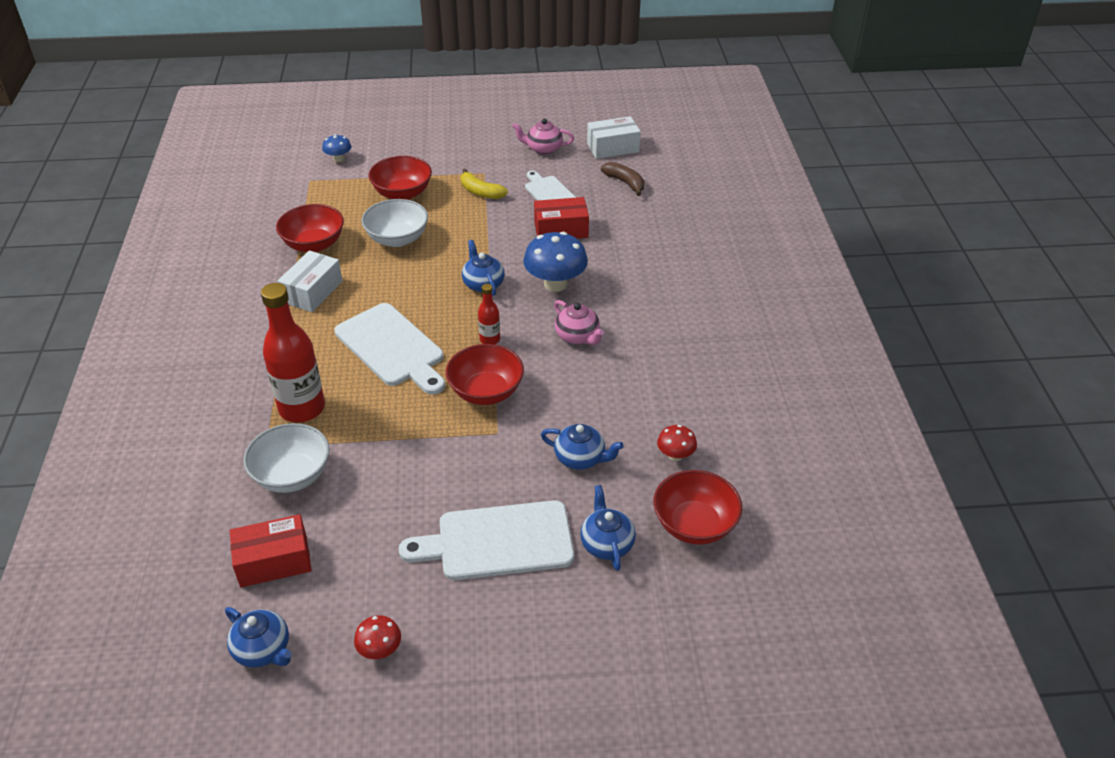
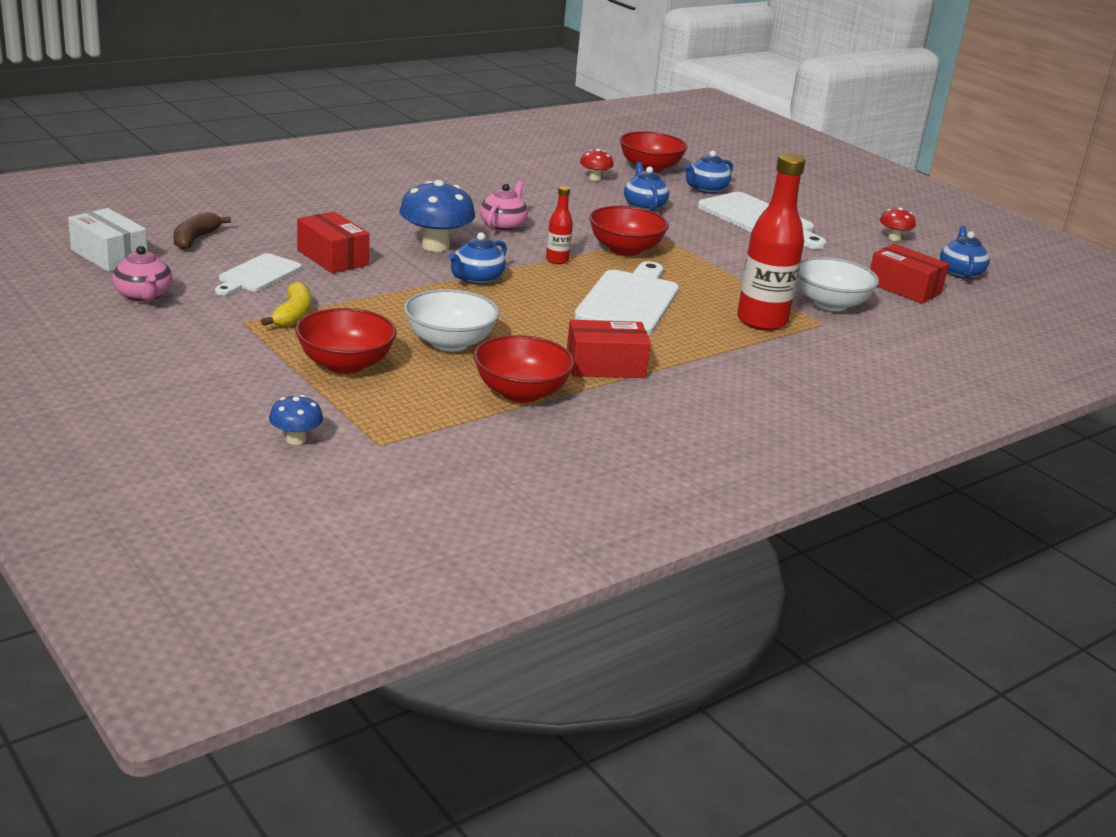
camera: 125 degrees left, 15 degrees down
white box [278,251,342,312] -> red box [567,320,651,378]

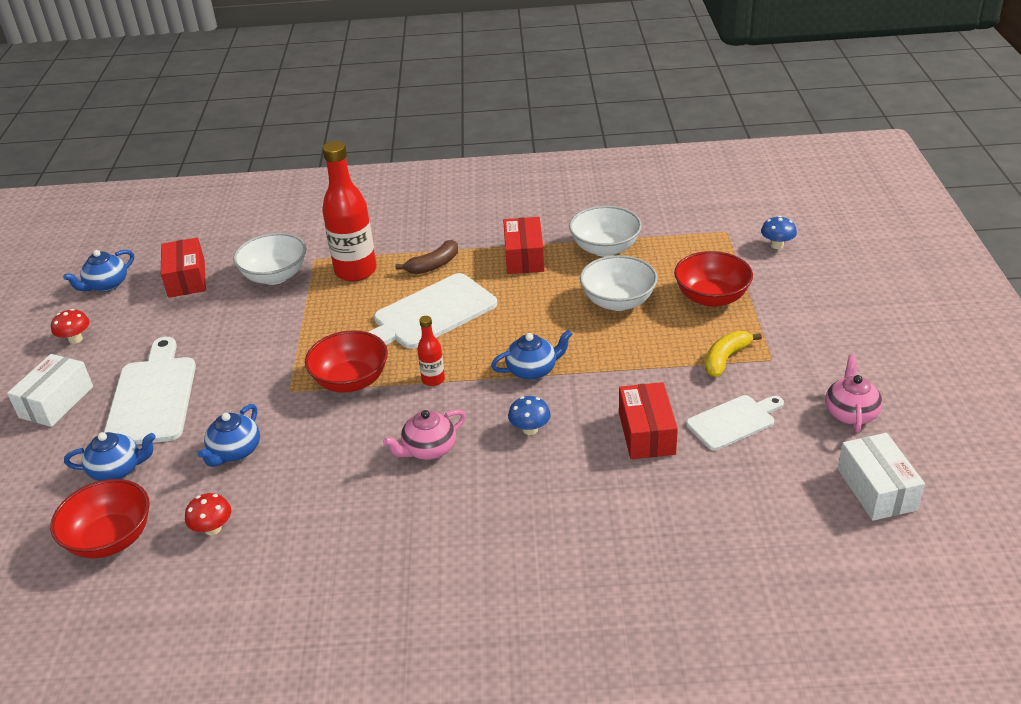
camera: 140 degrees left, 10 degrees up
brown banana [173,212,231,250] -> brown banana moved to [395,240,458,274]
blue mushroom [399,180,475,252] -> blue mushroom [508,396,551,435], size x0.52
red bowl [473,335,575,403] -> white bowl [569,206,642,257]
red box [567,320,651,378] -> red box turned 60 degrees clockwise [503,217,544,274]
none -> white box [7,354,93,427]

